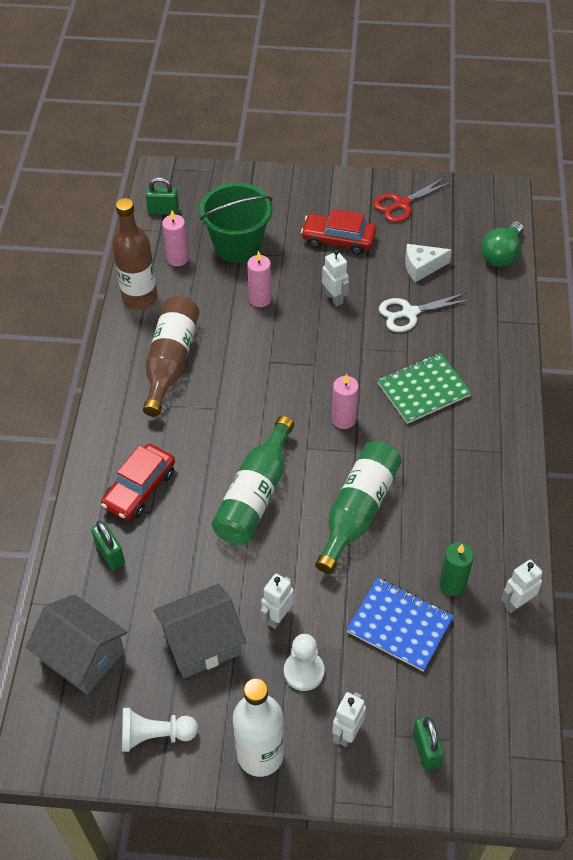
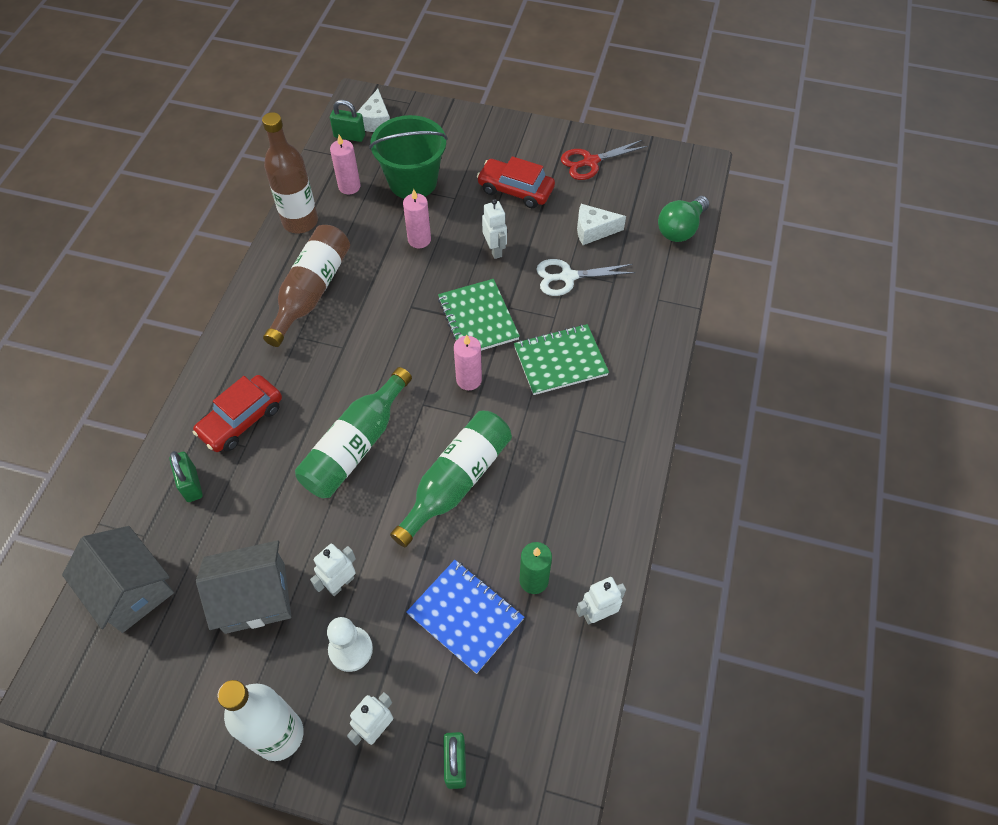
camera: 10 degrees right, 5 degrees up
white pawn [122,708,198,752] -> none
none -> white cheese [357,89,390,132]
none -> green notebook [438,279,520,351]

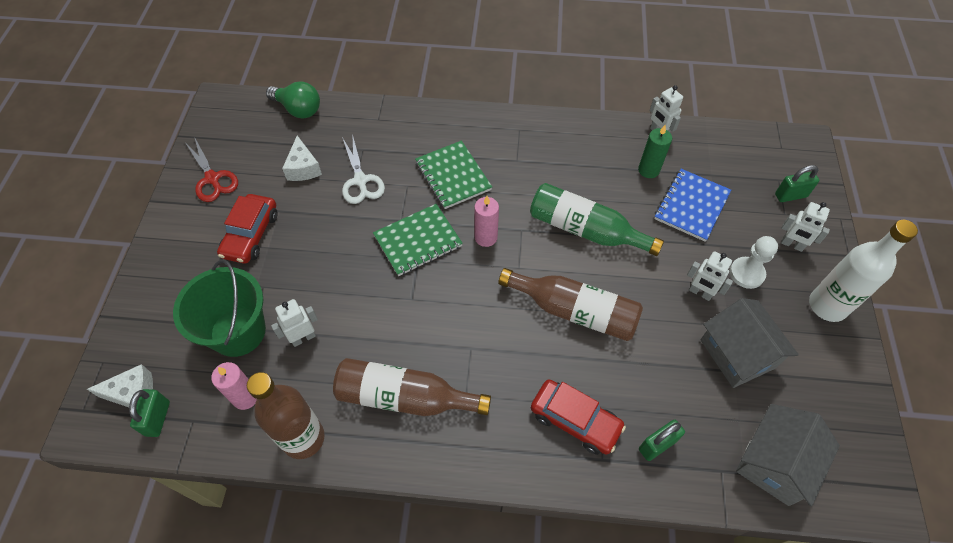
camera: 100 degrees left, 0 degrees up
green bottle [295,367,412,498] -> brown bottle [498,268,643,341]
pink candle [403,189,431,248] -> none
white robot [482,199,507,259] -> white robot moved to [271,299,318,347]

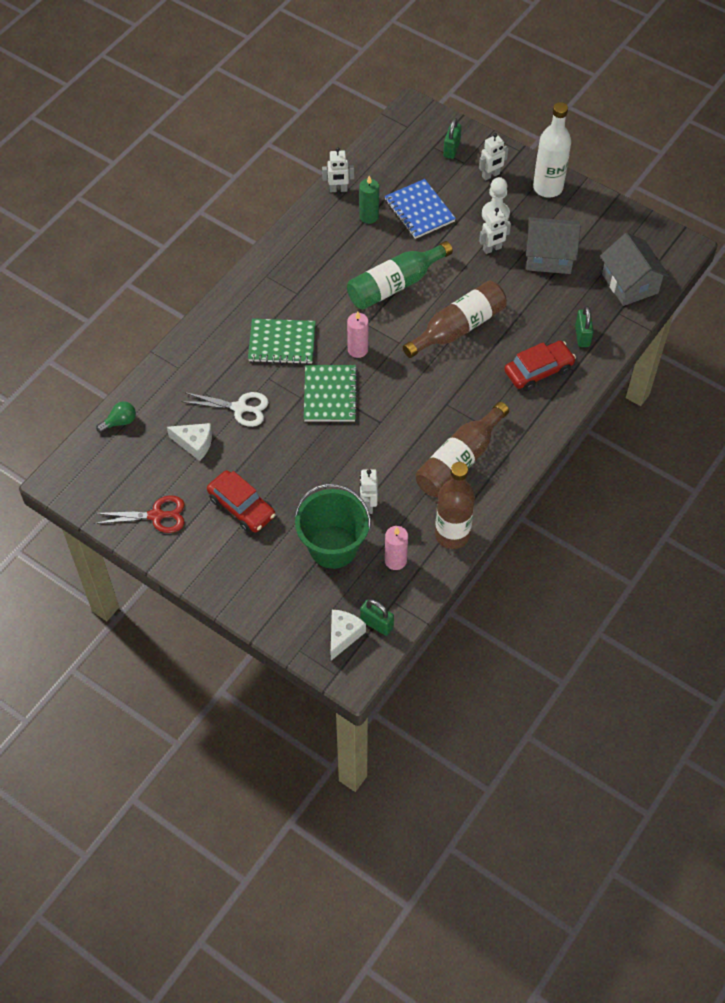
camera: 60 degrees left, 0 degrees up
green light bulb [266,81,320,119] -> green light bulb [96,401,136,433], size x0.64

